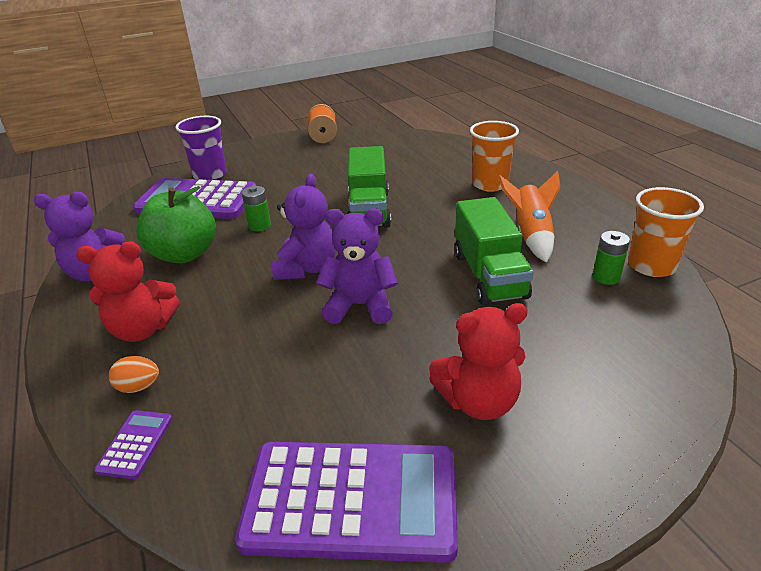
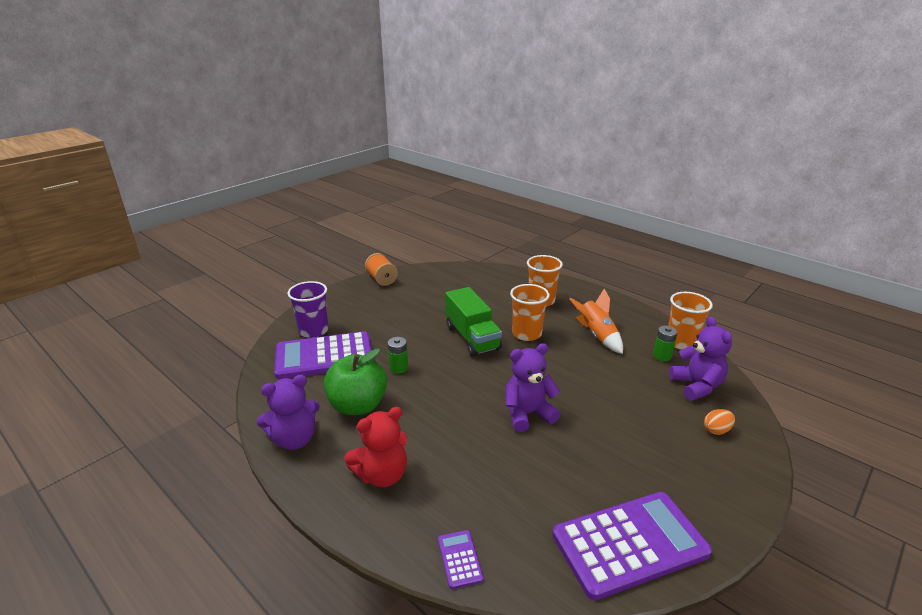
camera: 25 degrees left, 5 degrees down
orange egg [109,356,159,393] -> orange egg moved to [704,409,735,435]
purple teddy bear [272,174,336,280] -> purple teddy bear moved to [669,317,732,401]
red teddy bear [429,303,528,420] -> none
green truck [455,197,534,305] -> none
none -> orange cup [510,284,550,341]

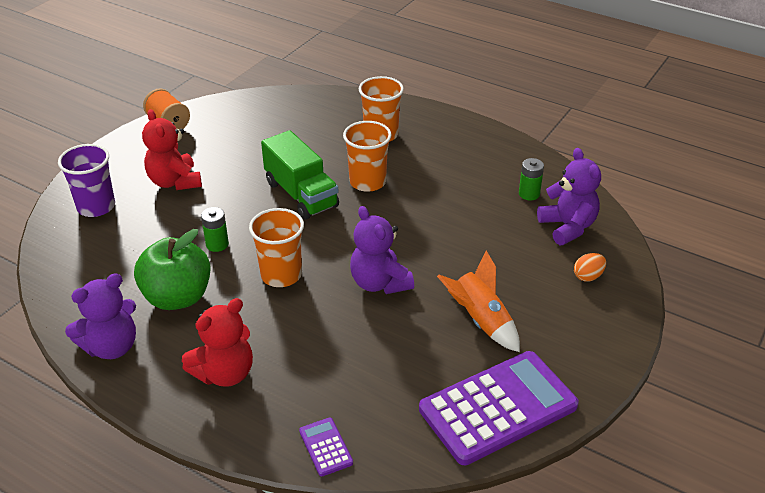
camera: 10 degrees left, 10 degrees up
purple calculator [274,331,373,379] -> none
purple teddy bear [505,343,560,432] -> purple teddy bear turned 90 degrees counterclockwise [350,206,414,294]
orange rocket [569,289,623,354] -> orange rocket moved to [437,251,520,352]
orange cup [668,292,713,350] -> orange cup moved to [249,208,304,287]
none -> red teddy bear [142,109,202,190]

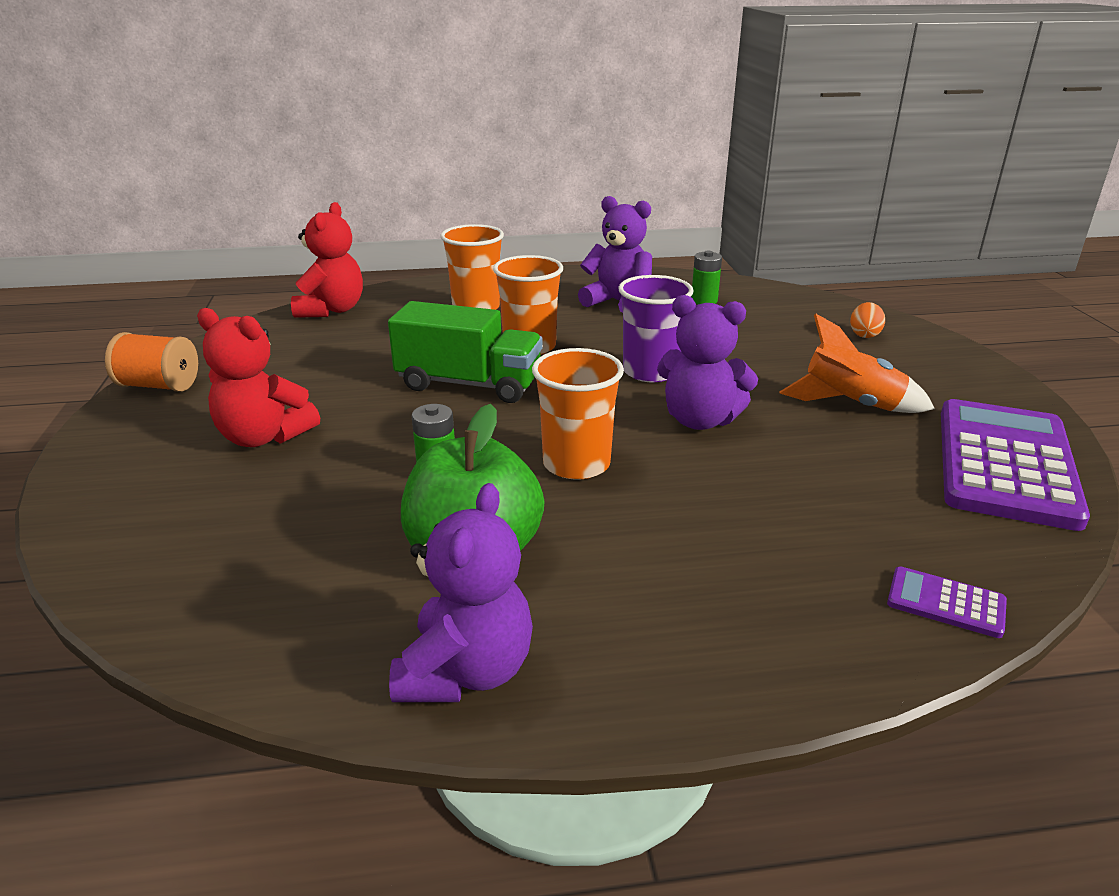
camera: 40 degrees left, 10 degrees down
purple cup [58,144,115,217] -> purple cup moved to [618,275,694,382]
red teddy bear [182,298,253,387] -> red teddy bear moved to [291,202,363,318]
purple teddy bear [537,148,601,245] -> purple teddy bear moved to [578,196,652,313]

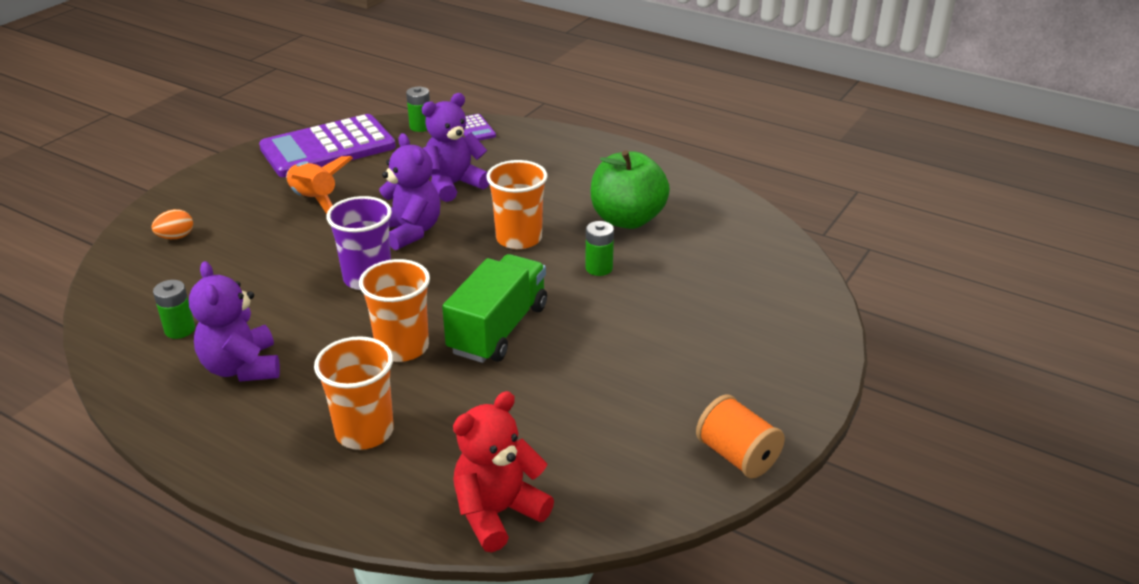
camera: 140 degrees left, 5 degrees up
red teddy bear [197,308,320,447] -> none
green truck [388,301,543,403] -> green truck turned 60 degrees clockwise [442,254,547,363]
purple teddy bear [389,483,533,702] -> purple teddy bear moved to [422,93,489,202]
none -> green battery [406,87,430,132]

